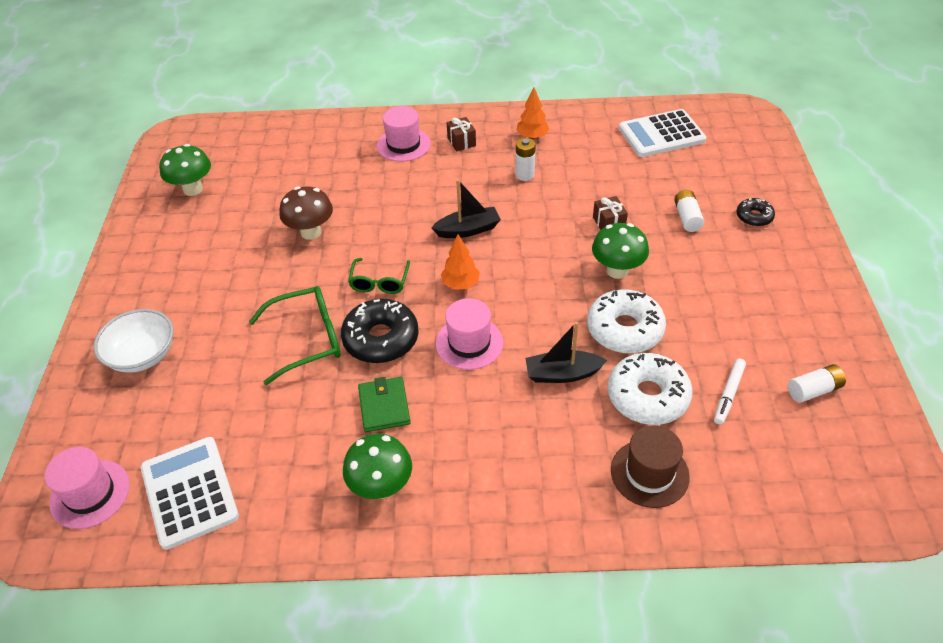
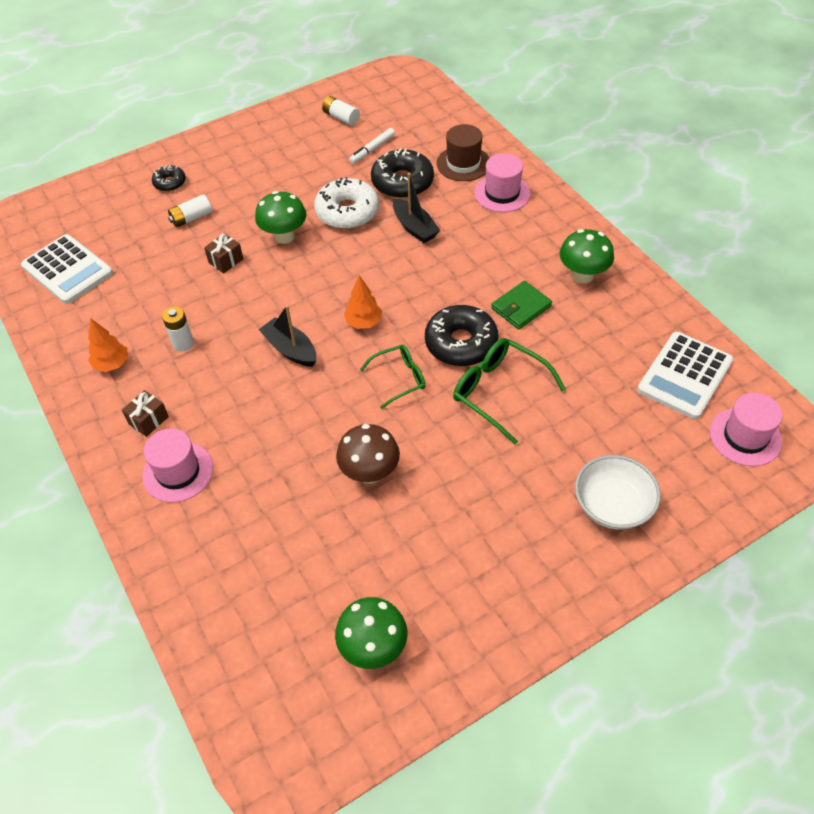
camera: 120 degrees left, 5 degrees up
pink hat [435,298,504,370] -> pink hat moved to [474,153,531,212]
white donut [608,353,693,425] -> black donut [371,148,434,199]
white marker [714,359,746,425] -> white marker turned 135 degrees clockwise [349,128,395,164]

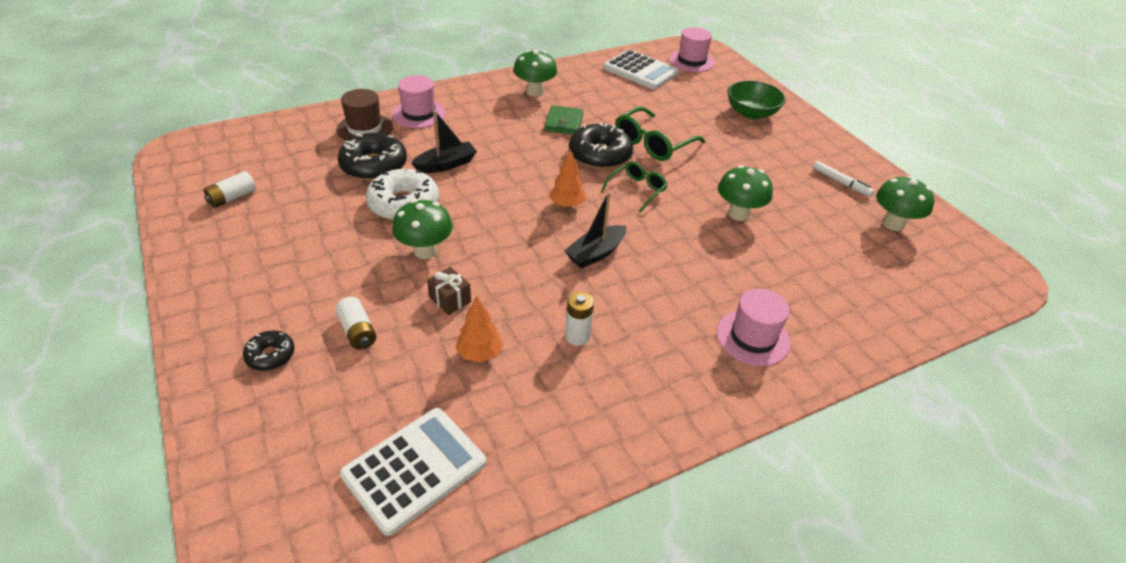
camera: 90 degrees left, 10 degrees down
orange tree [88,318,128,372] -> orange tree moved to [456,296,503,363]
brown gift [122,390,169,437] -> none
brown mushroom [336,424,400,484] -> green mushroom [718,165,773,221]
white marker [349,128,395,164] -> white marker moved to [813,161,874,197]
green glasses [360,345,426,409] -> green glasses turned 60 degrees clockwise [601,161,667,213]
green wallet [491,281,552,329] -> green wallet turned 45 degrees clockwise [545,105,583,134]
white bowl [575,455,661,530] -> green bowl [727,81,786,119]

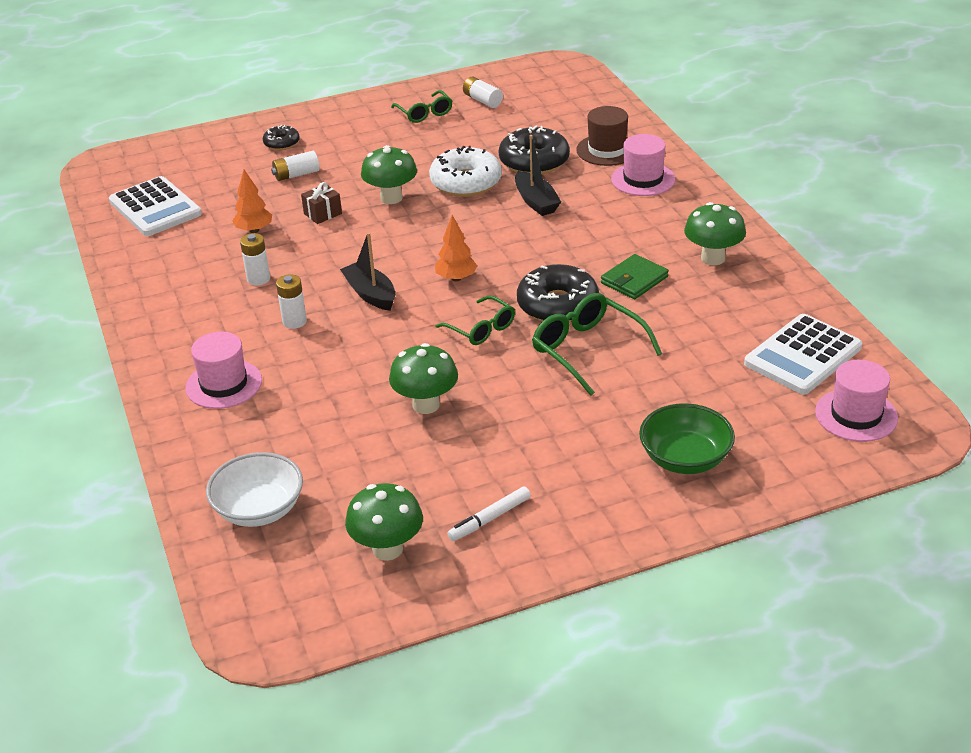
camera: 100 degrees right, 5 degrees down
green wallet [545,105,583,134] -> green wallet turned 60 degrees counterclockwise [601,254,669,299]
none -> white bowl [206,452,303,527]
none -> white battery [276,274,307,329]
none -> green glasses [391,90,452,123]

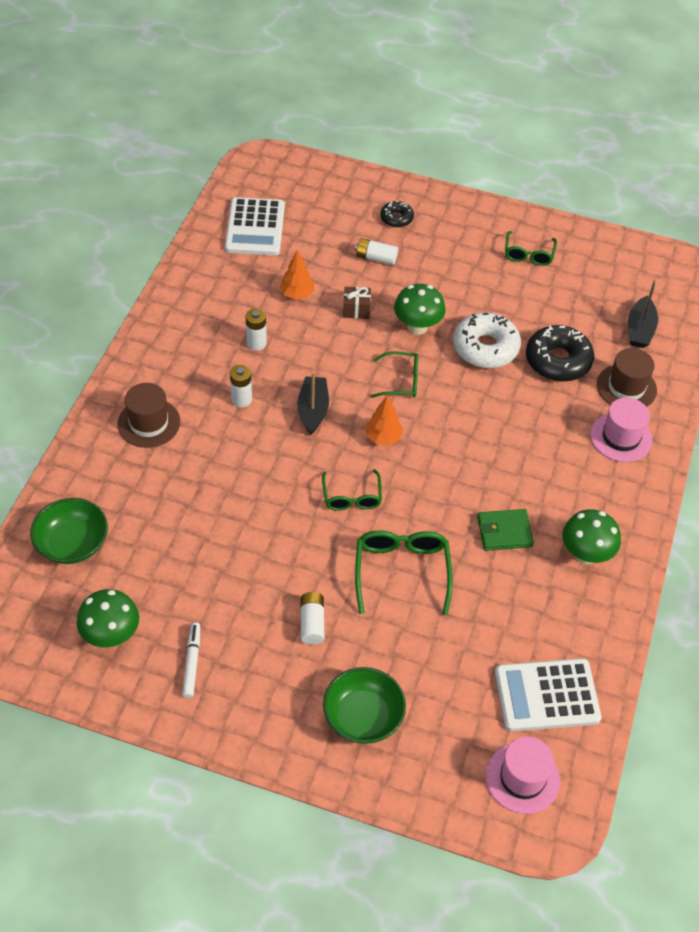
camera: 35 degrees right, 15 degrees up
pink hat [186,332,262,409] -> brown hat [117,383,180,448]
white bowl [206,452,303,527] -> green bowl [30,498,108,564]
green mushroom [389,343,458,414] -> none
white marker [447,487,531,541] -> white marker turned 90 degrees clockwise [182,622,200,698]
white battery [463,77,503,108] -> white battery moved to [301,592,324,645]
black boat [515,135,561,216] -> black boat moved to [628,279,658,348]
black donut [517,264,599,322] -> none
none -> green glasses [371,351,418,398]

